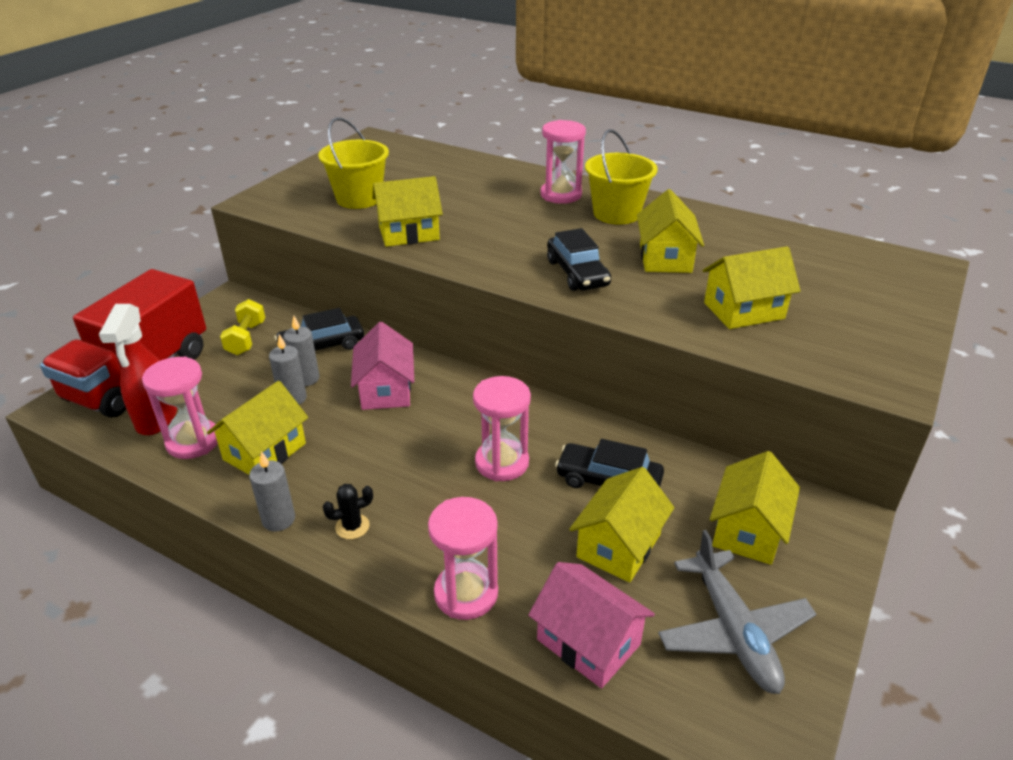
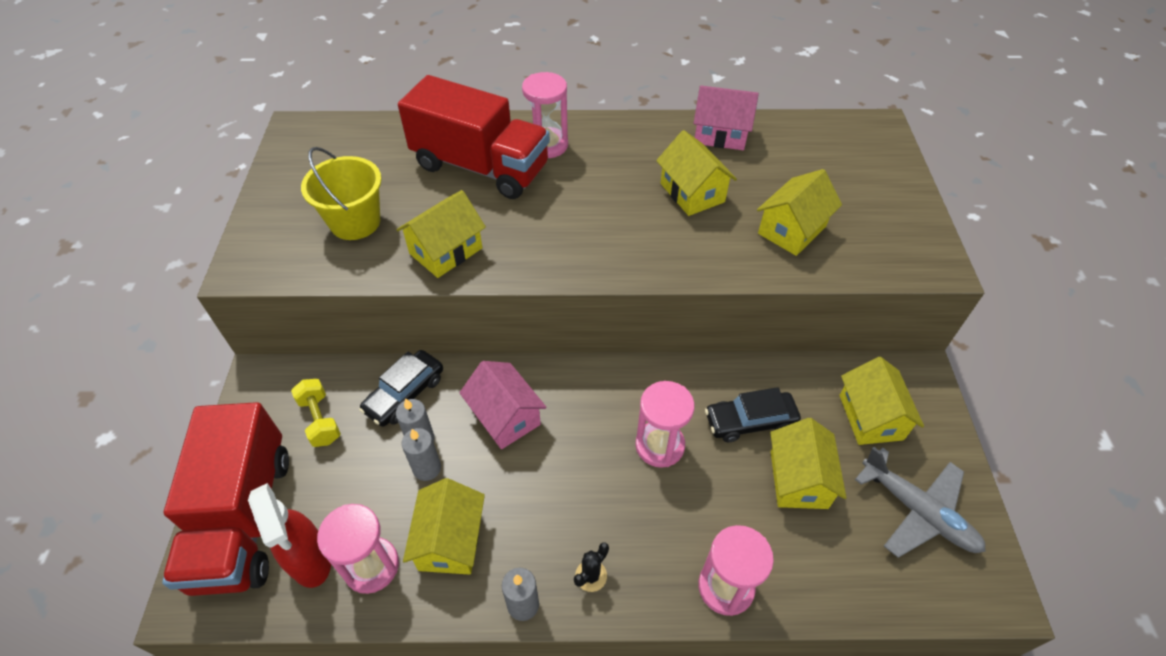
camera: 30 degrees left, 15 degrees up
pink house [528,562,655,688] -> pink house moved to [694,86,759,150]
black car [547,228,611,291] -> none
yellow bucket [585,129,658,225] -> none
none -> red truck [398,75,550,199]

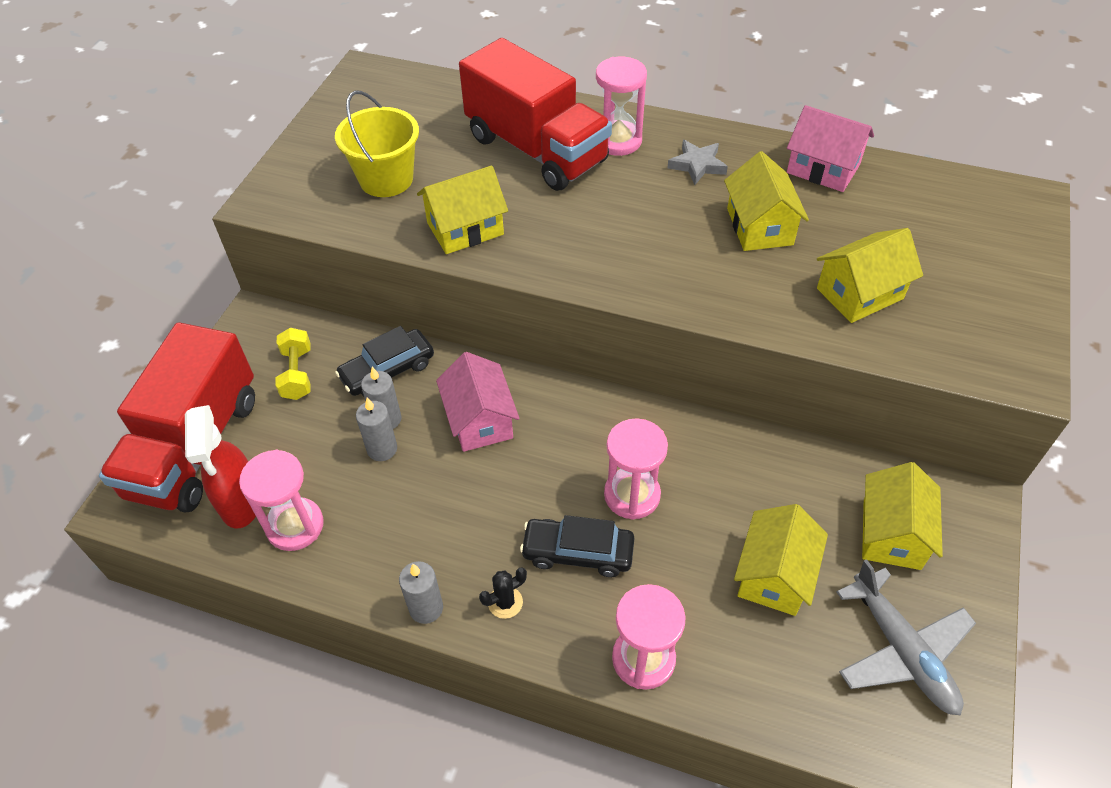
camera: 20 degrees right, 0 degrees up
yellow house [403,478,485,575] -> none
black car [705,387,801,442] -> black car moved to [520,515,635,577]
none -> grey star [667,140,728,185]

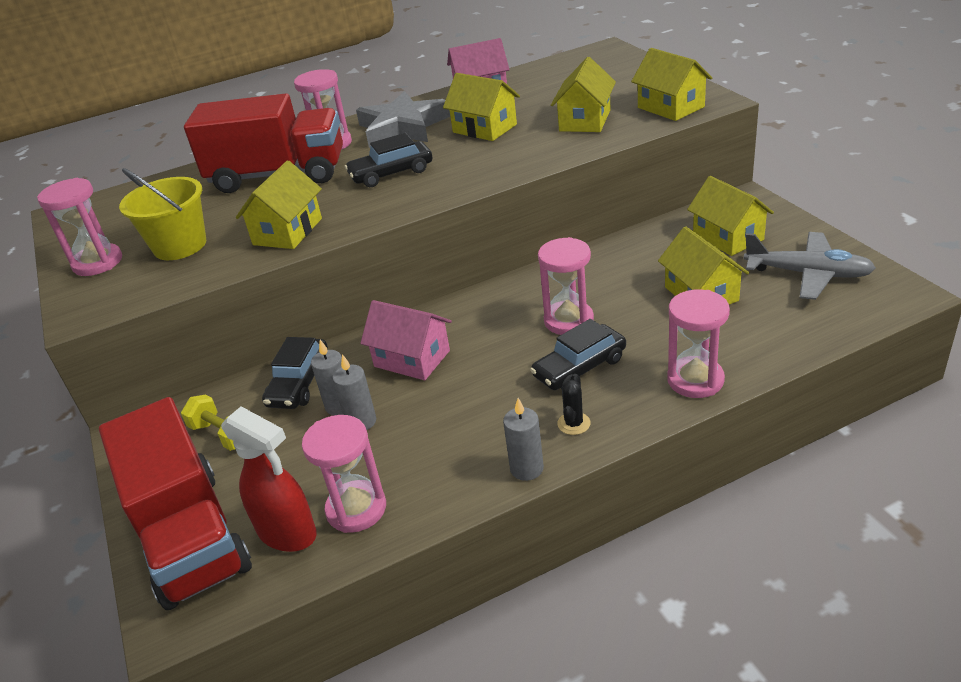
camera: 40 degrees left, 15 degrees down
grey star [667,140,728,185] -> grey star [356,91,450,148], size x1.93
none -> pink hourglass [37,178,122,276]
none -> black car [345,133,432,187]
none -> yellow house [631,48,712,121]

